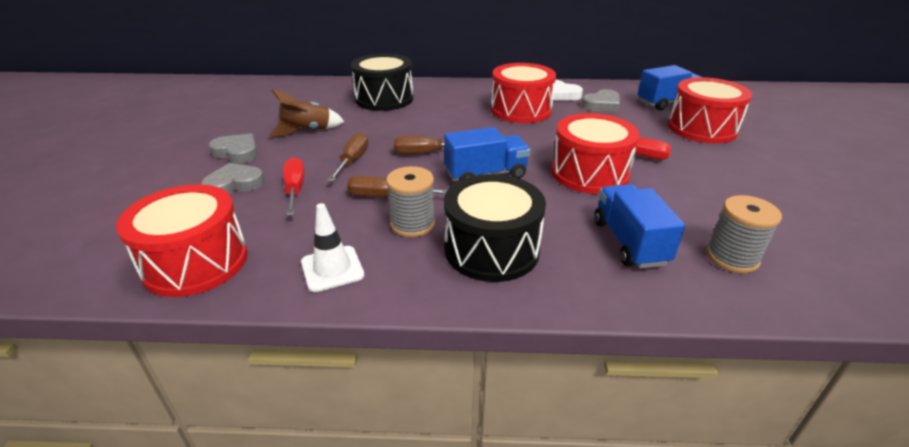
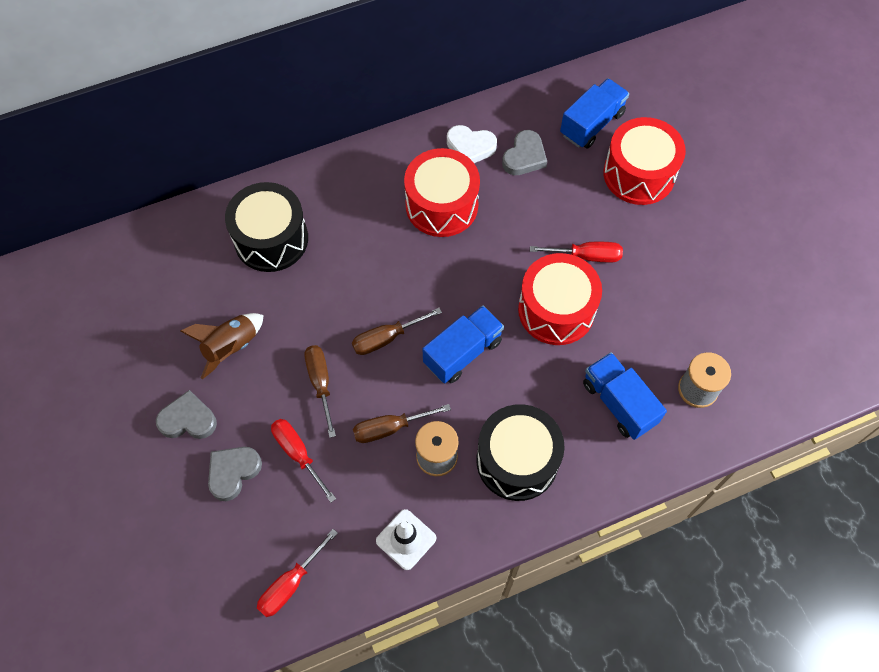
camera: 25 degrees left, 30 degrees up
red drum [116,185,248,297] -> red screwdriver [257,529,338,617]

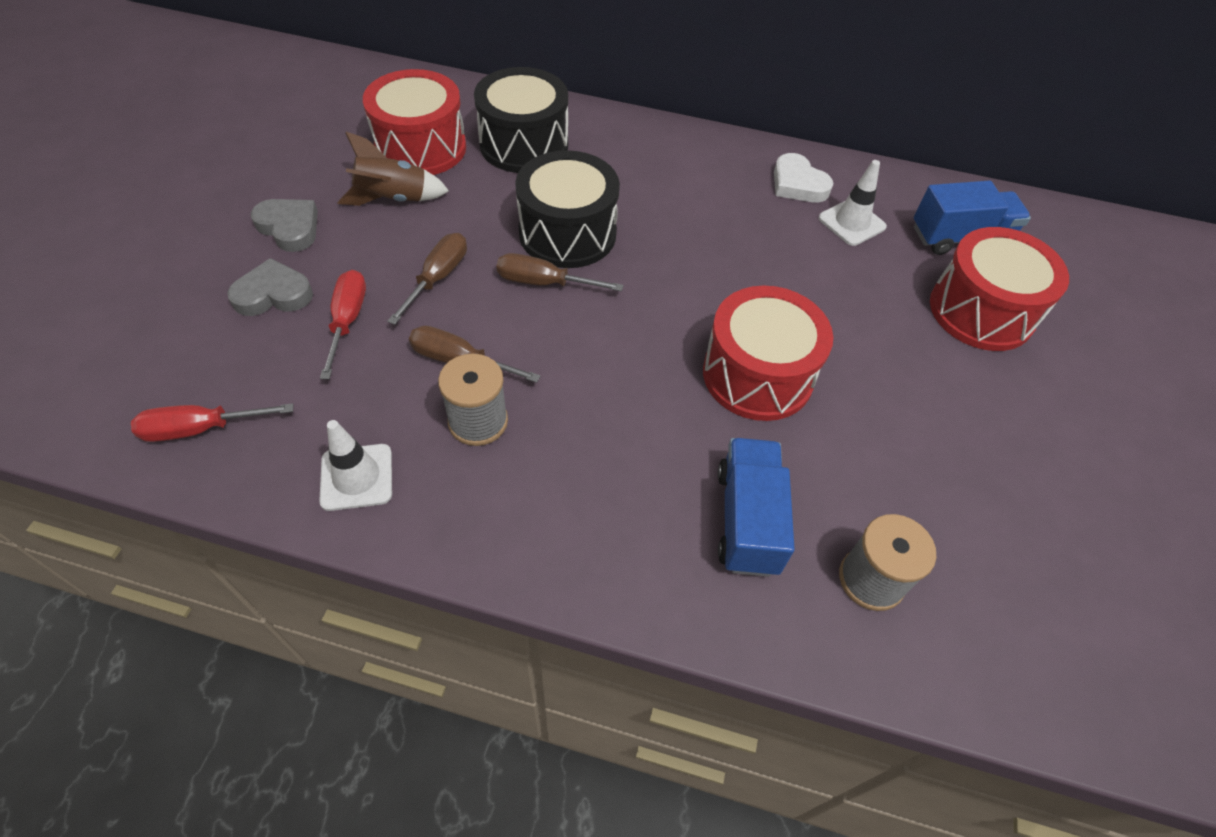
camera: 35 degrees right, 10 degrees down
red drum [404,148,480,237] -> red drum moved to [363,69,466,175]
blue truck [423,306,504,383] -> none
black drum [476,404,565,501] -> black drum moved to [515,150,620,268]
grey heart [502,130,547,175] -> white traffic cone [819,160,887,246]
red screwdriver [530,242,623,263] -> none

